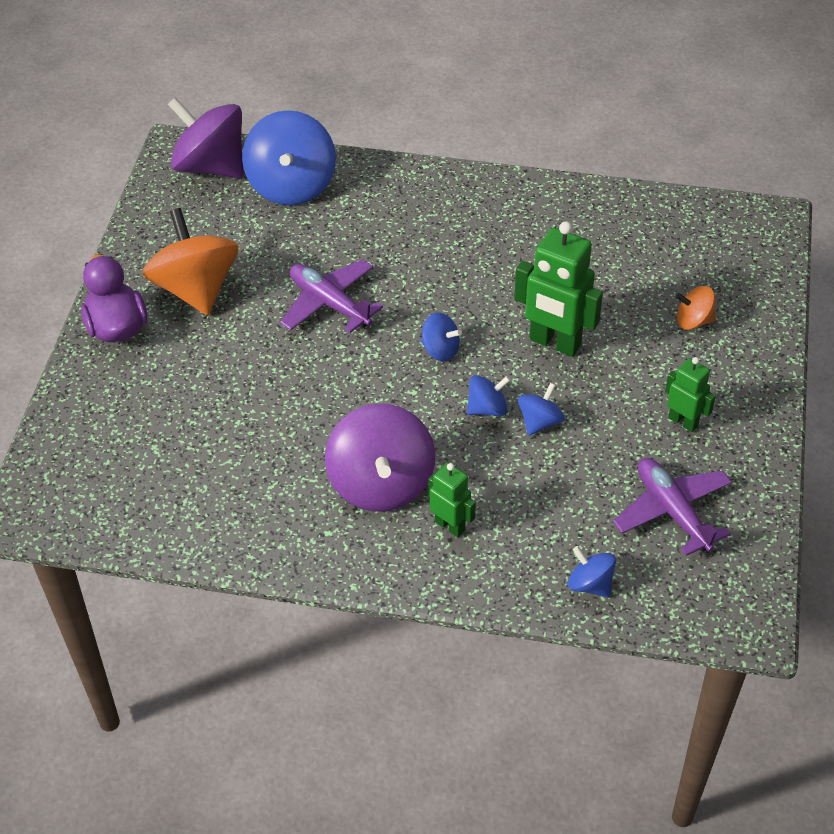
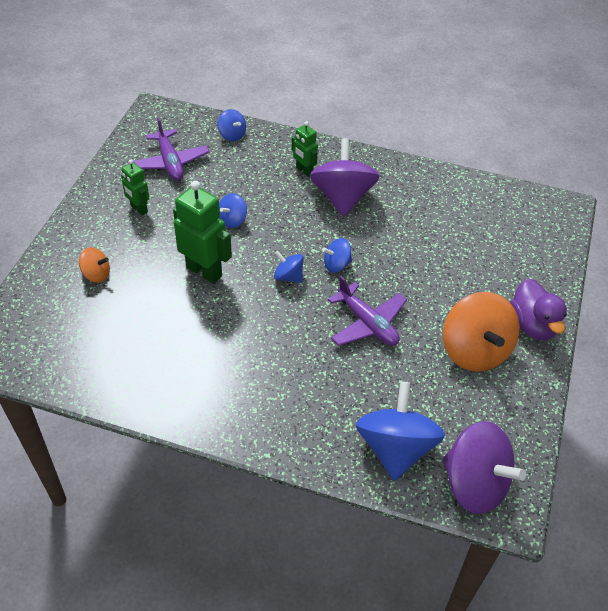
camera: 175 degrees left, 0 degrees up
blue spinning top [467,375,510,417] -> blue spinning top moved to [322,238,352,273]

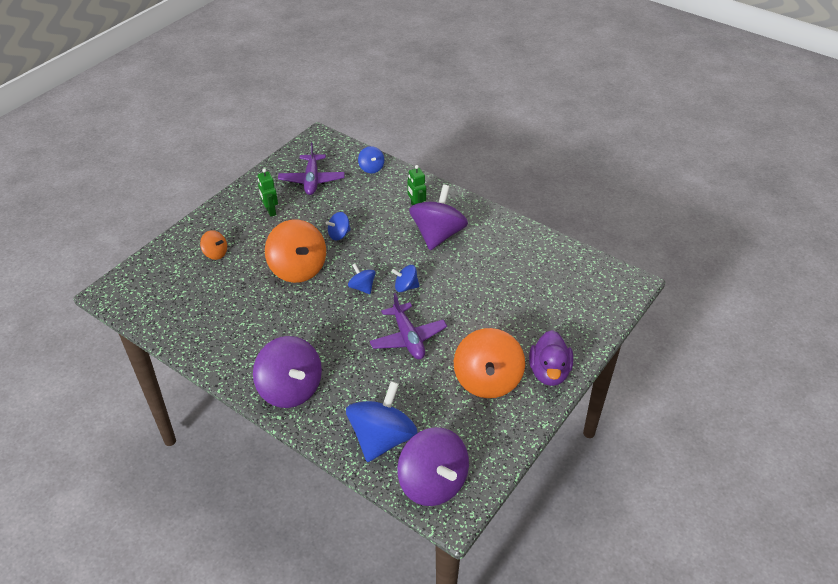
camera: 20 degrees right, 5 degrees down
green robot [173,181,232,284] -> orange spinning top [265,220,326,283]
none -> purple spinning top [253,336,322,408]

